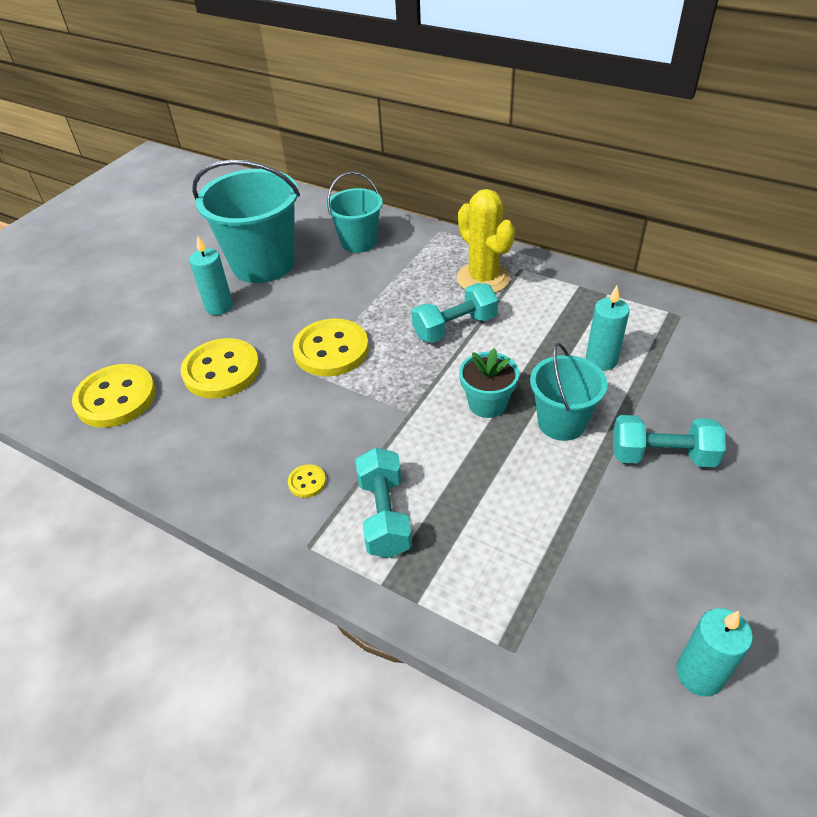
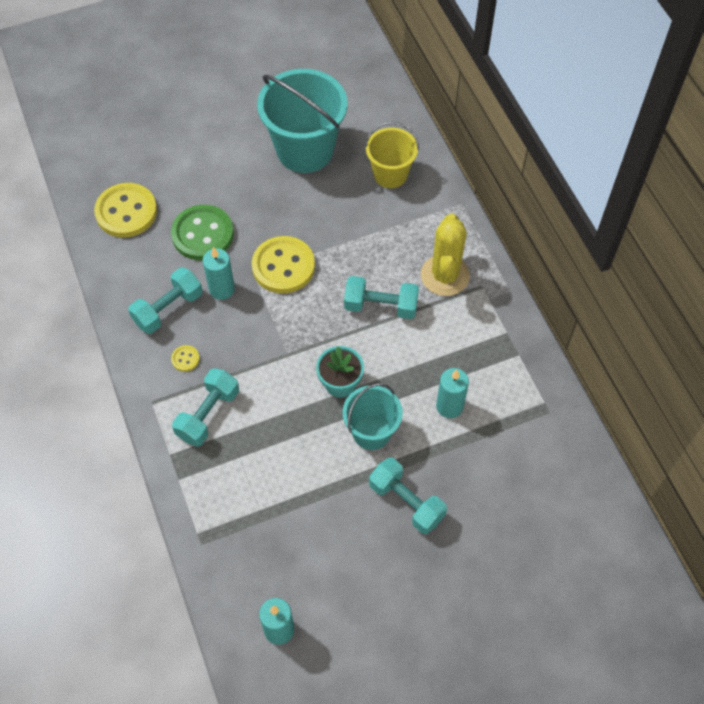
camera: 35 degrees right, 15 degrees up
yellow button [181,338,260,398] -> green button [171,205,234,260]
turquoise candle [189,235,233,315] -> turquoise candle moved to [203,247,235,300]
turquoise bucket [326,172,383,253] -> yellow bucket [365,122,419,188]
none -> turquoise dumbbell [128,267,203,334]

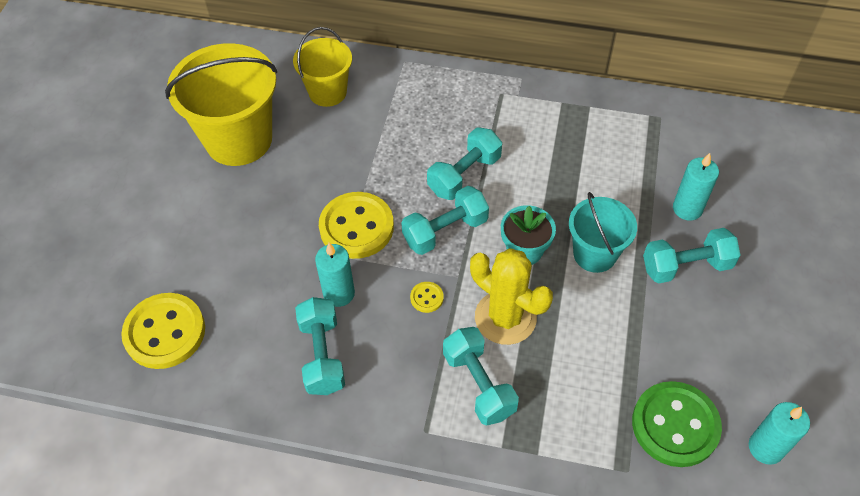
camera: 55 degrees left, 5 degrees down
green button [171,205,234,260] -> green button moved to [632,381,722,467]
yellow button [171,345,200,372] -> yellow button moved to [410,282,444,313]
turquoise bucket [257,69,347,173] -> yellow bucket [165,43,277,166]
yellow cactus [421,213,470,296] -> yellow cactus moved to [470,248,553,345]
turquoise candle [436,368,469,418] -> turquoise candle moved to [673,153,719,221]
none -> turquoise dumbbell [401,186,489,255]

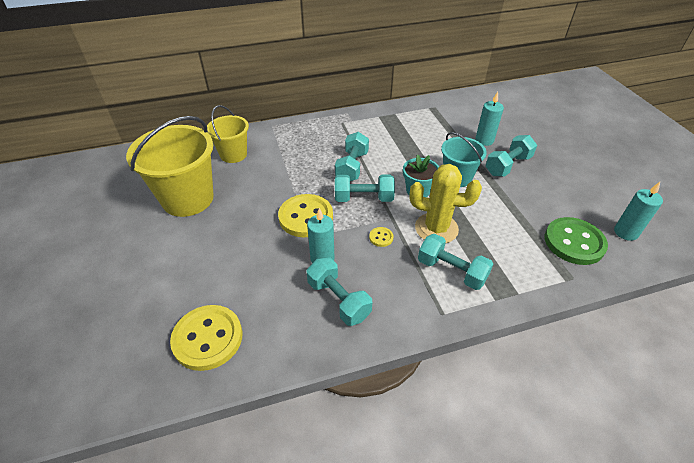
camera: 30 degrees left, 10 degrees down
turquoise dumbbell [401,186,489,255] -> turquoise dumbbell turned 60 degrees clockwise [335,175,395,202]

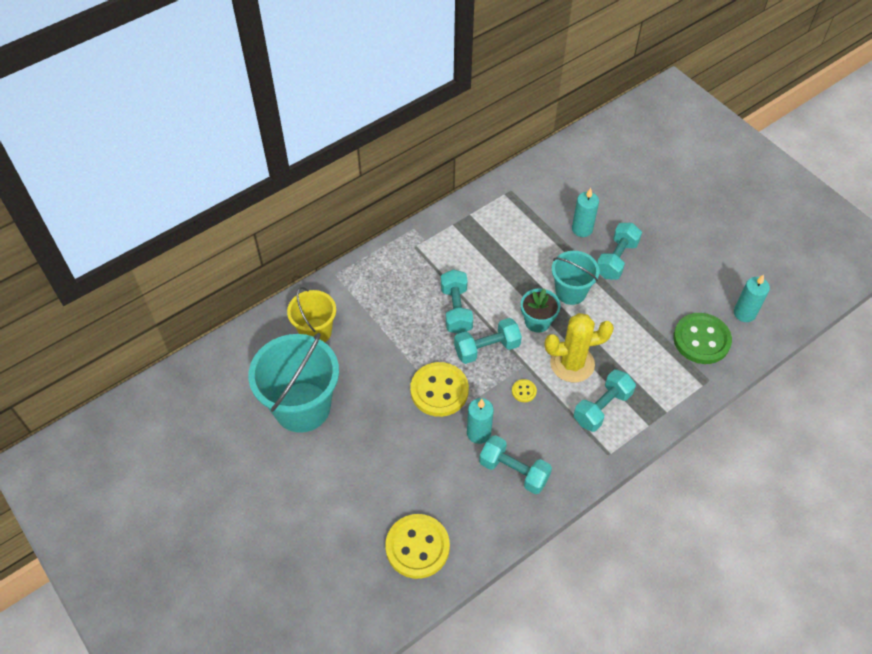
camera: 20 degrees left, 10 degrees up
yellow bucket [126,116,214,217] -> turquoise bucket [248,333,339,433]
turquoise dumbbell [418,234,493,290] -> turquoise dumbbell turned 60 degrees counterclockwise [574,370,636,432]

